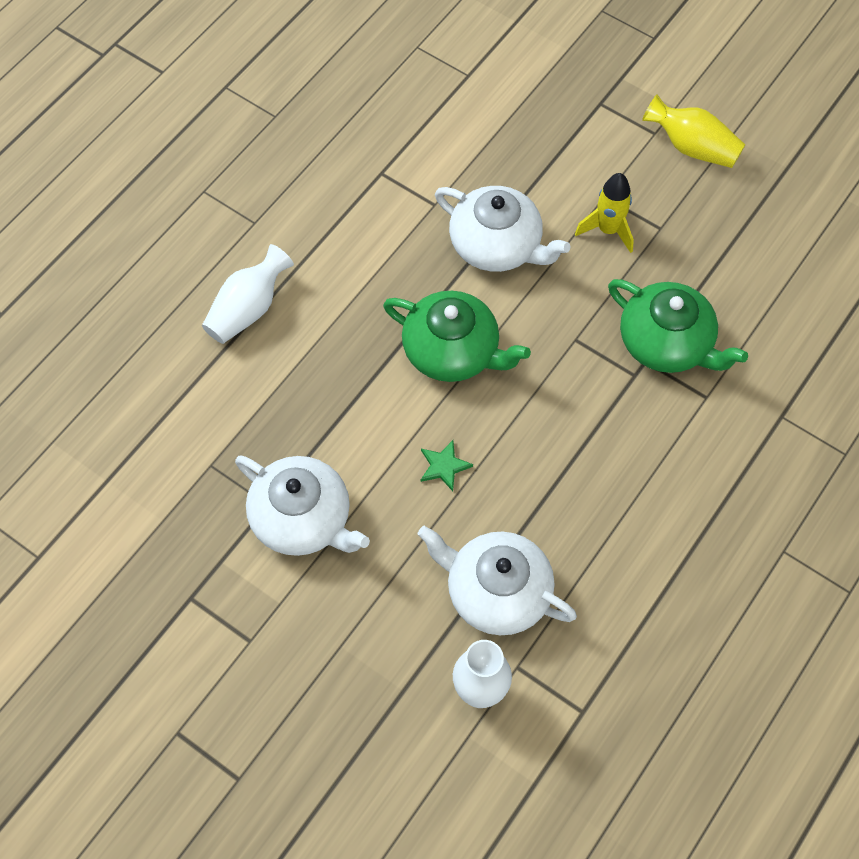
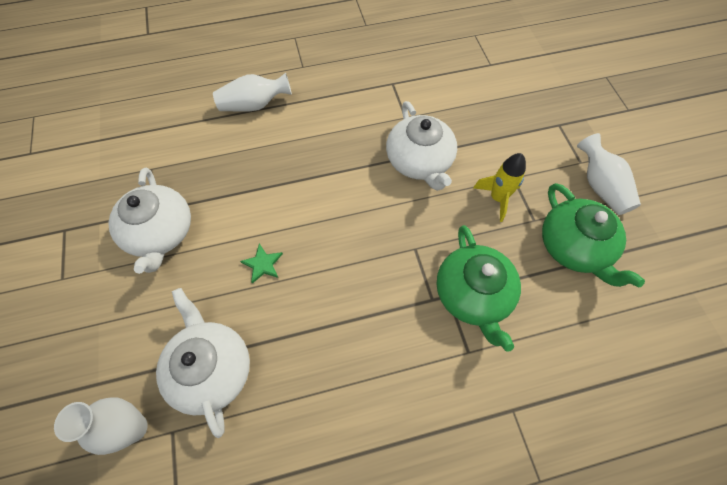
camera: 40 degrees right, 0 degrees up
green teapot [383,291,531,382] -> green teapot moved to [542,183,645,288]
yellow vase [642,94,745,168] -> white vase [577,133,641,215]

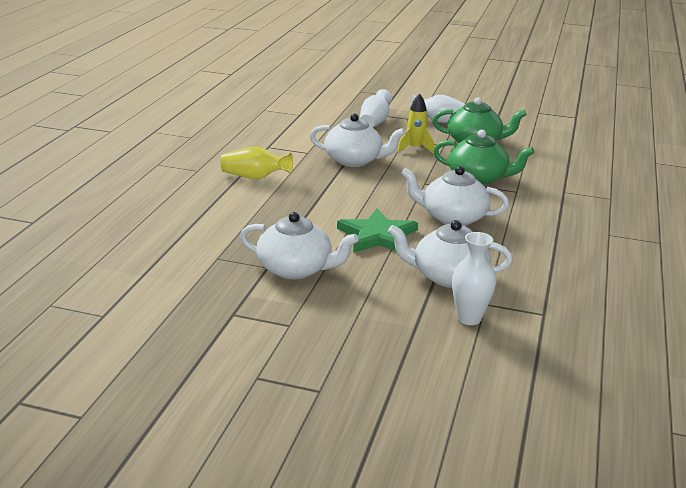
camera: 60 degrees left, 35 degrees down
white vase [213,73,292,112] -> white vase moved to [360,89,392,127]
green star [240,244,283,284] -> green star [337,209,418,253], size x2.15
none -> yellow vase [220,147,293,179]
none -> white teapot [401,166,509,226]

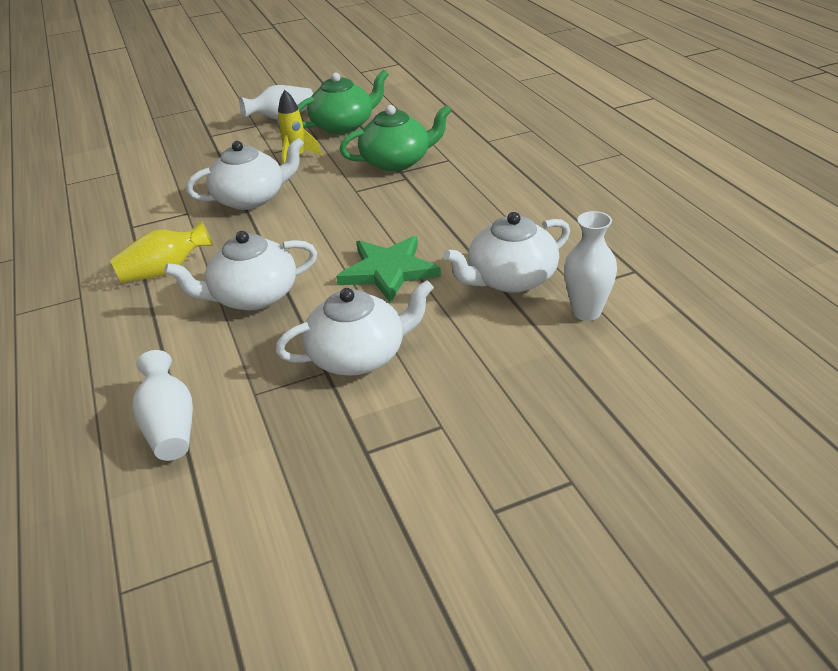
camera: 35 degrees left, 10 degrees up
white vase [360,89,392,127] -> white vase moved to [132,350,193,461]
white teapot [401,166,509,226] -> white teapot moved to [164,231,317,311]

